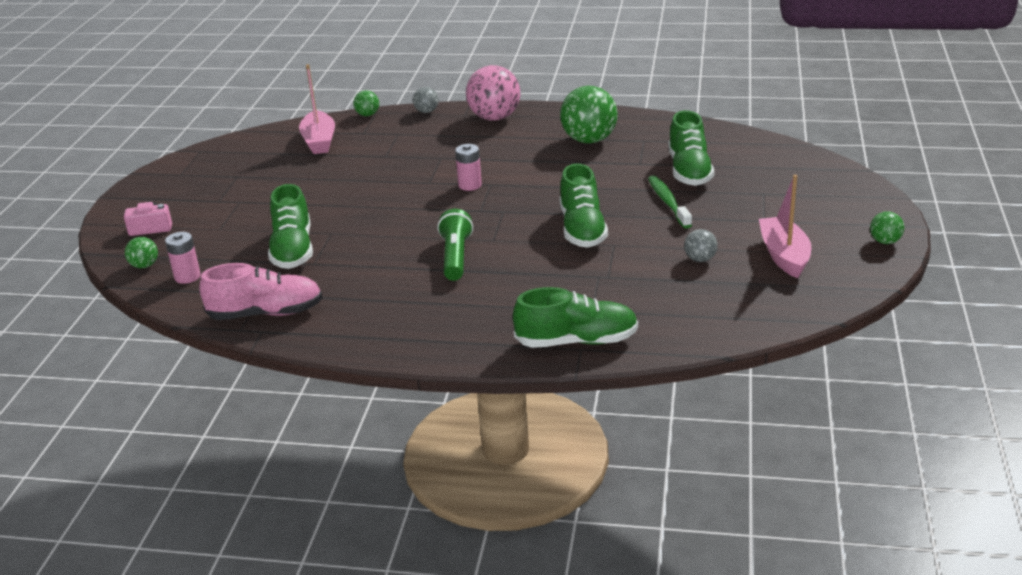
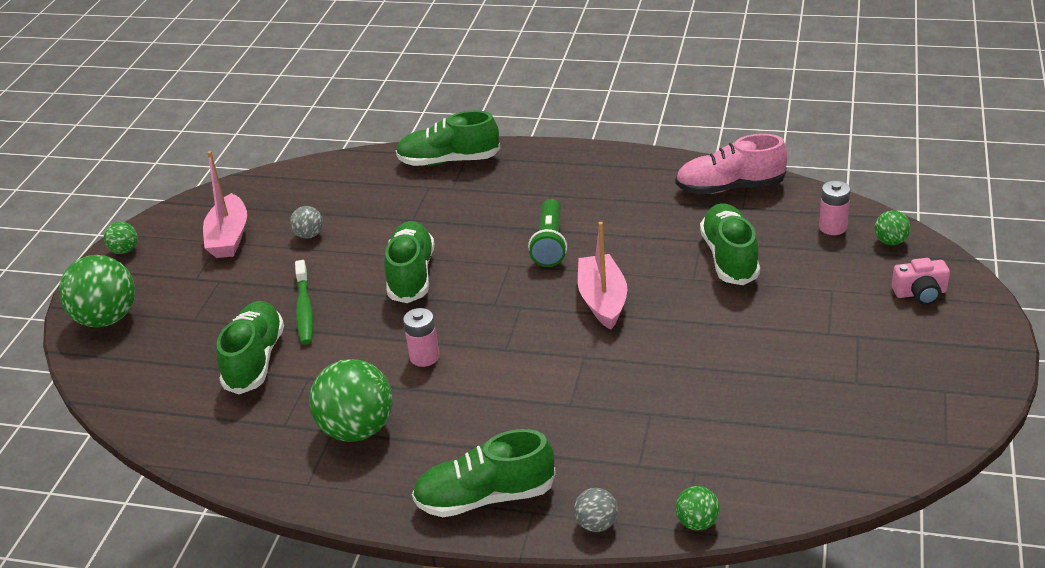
camera: 175 degrees left, 5 degrees up
pink boat [299,64,335,154] -> pink boat moved to [578,222,627,330]
pink battery [455,144,482,191] -> pink battery moved to [403,308,440,367]
pink ball [466,65,520,121] -> green shoe [412,429,556,517]
none -> green ball [59,255,135,328]

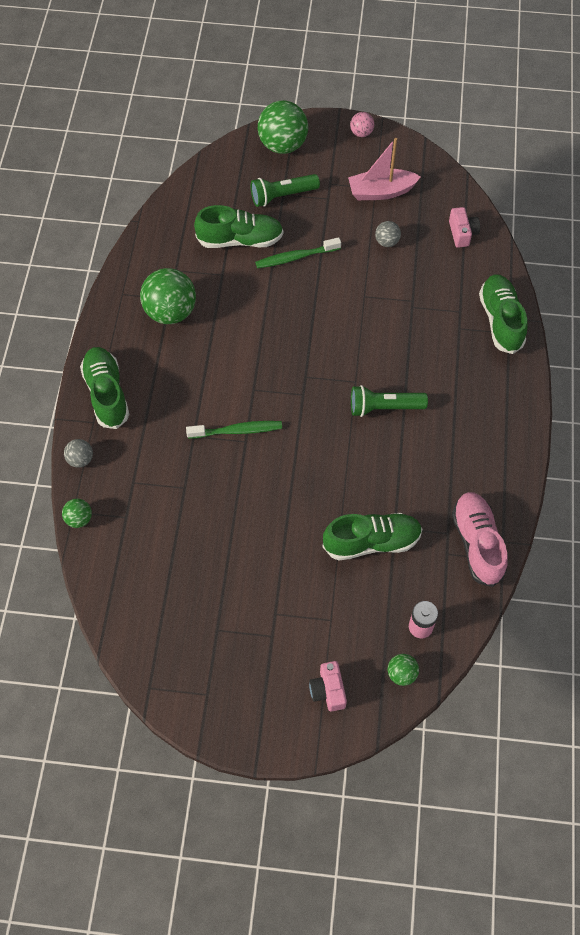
camera: 80 degrees right, 25 degrees up
green ball [104,222,138,254] -> pink ball [350,112,374,137]
green shoe [384,221,434,303] -> none
pink battery [403,308,440,367] -> none
pink boat [578,222,627,330] -> none
none -> green toothbrush [186,421,282,439]
none -> green flashlight [251,174,320,207]
none -> pink camera [449,207,480,248]

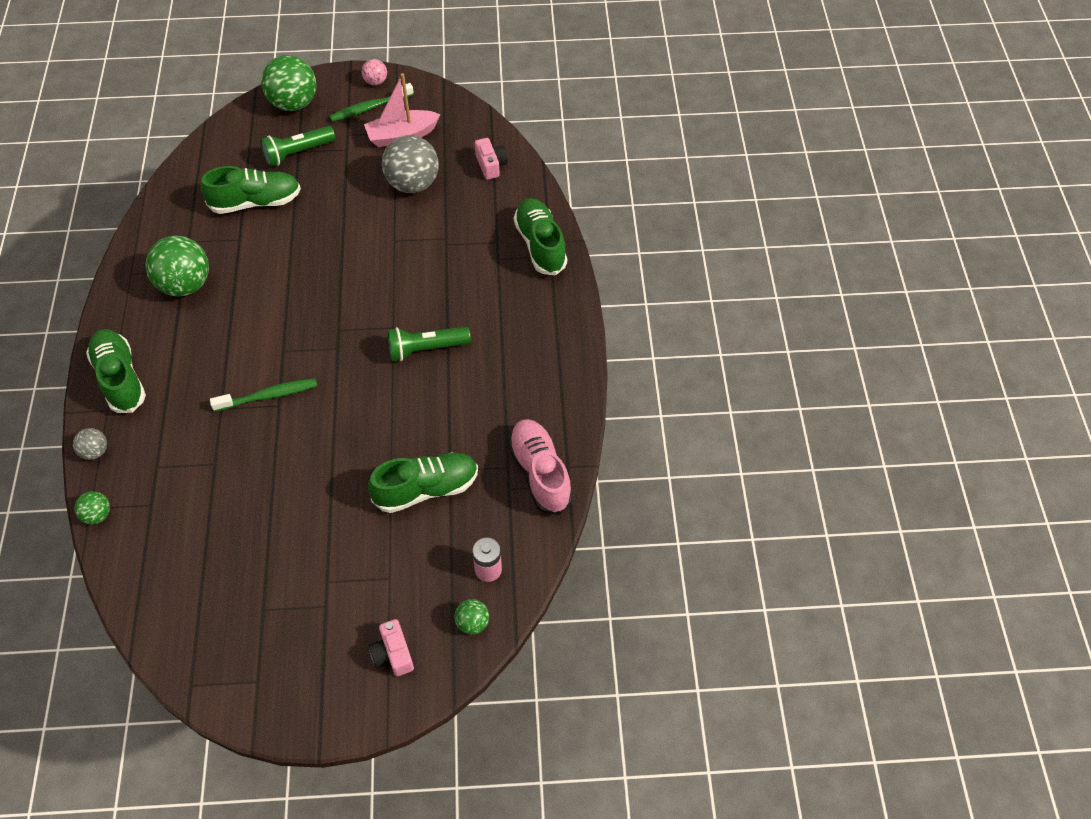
camera: 10 degrees left, 5 degrees down
green toothbrush [255,237,341,268] -> green toothbrush moved to [330,83,414,122]
grey ball [375,221,401,247] -> grey ball [381,135,439,193], size x2.07

